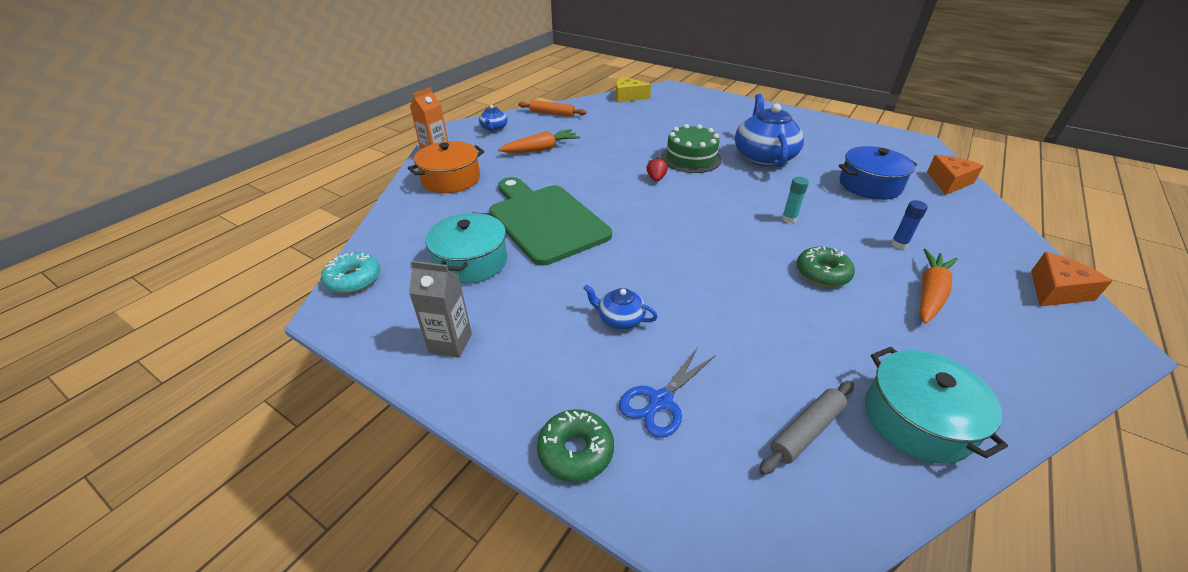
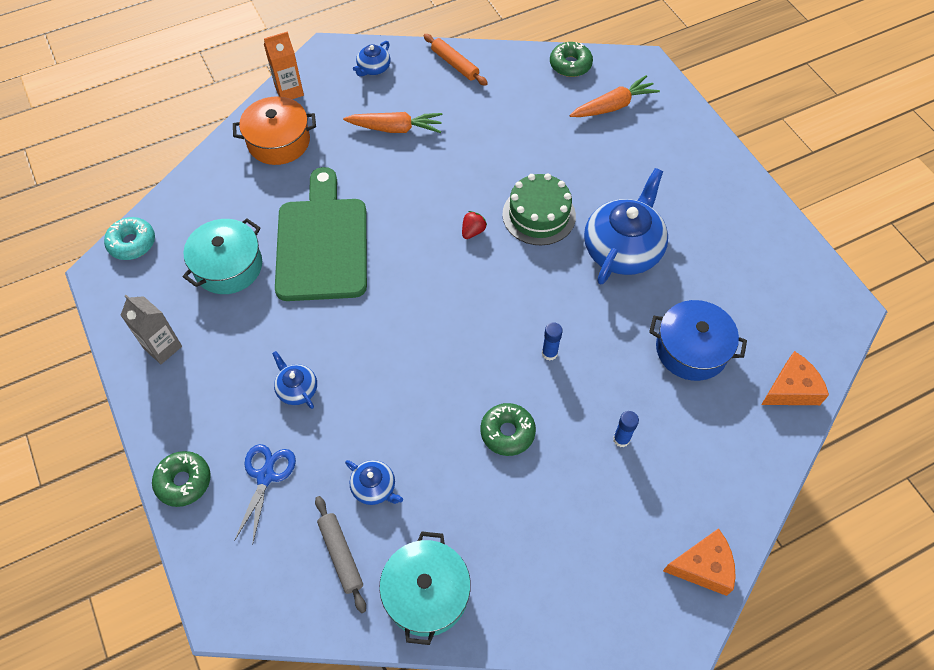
camera: 30 degrees right, 20 degrees up
yellow cheese [616,77,651,102] -> green donut [550,42,593,77]
blue scissors [619,347,716,438] -> blue scissors turned 120 degrees clockwise [234,444,296,545]
grey rolling pin [759,381,854,475] -> grey rolling pin turned 75 degrees clockwise [315,496,366,613]
turquoise glue stick [782,177,809,223] -> blue glue stick [542,322,563,361]
orange carrot [919,249,958,324] -> orange carrot moved to [570,75,660,117]
none -> blue teapot [345,460,403,505]

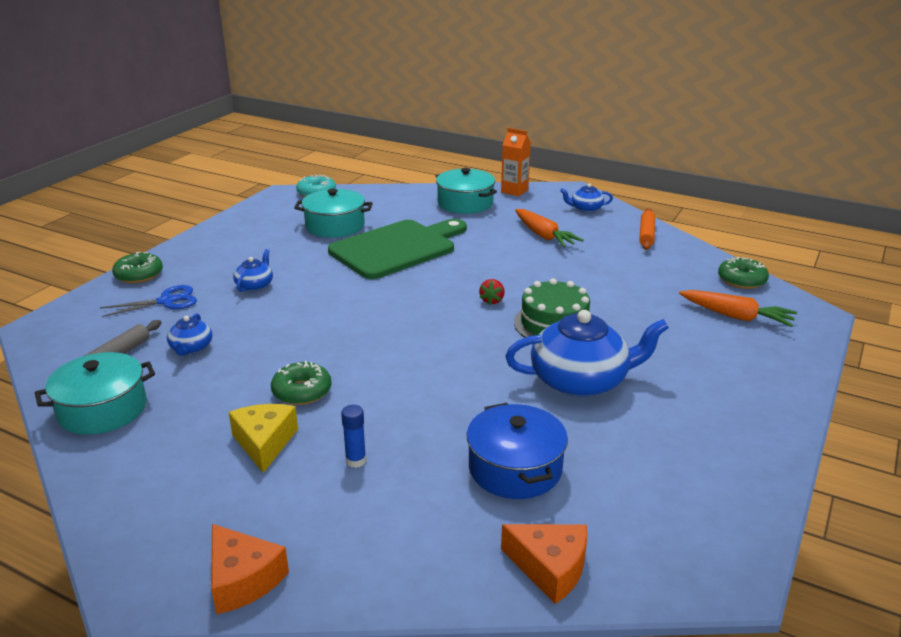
camera: 55 degrees right, 30 degrees down
grey carton [120,295,182,364] -> none
orange pot [233,96,316,165] -> turquoise pot [436,168,497,214]
red strawberry [462,211,487,239] -> red strawberry turned 105 degrees clockwise [479,279,505,305]
blue glue stick [542,322,563,361] -> none
none -> yellow cheese [229,404,298,473]

